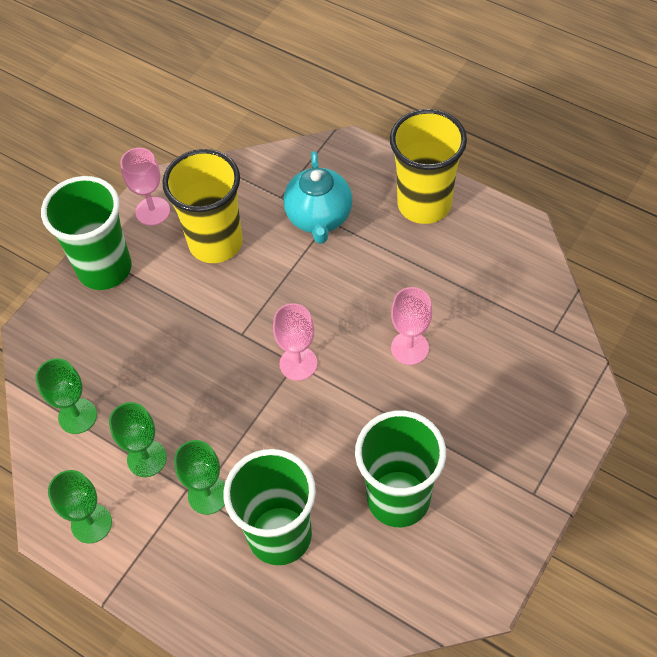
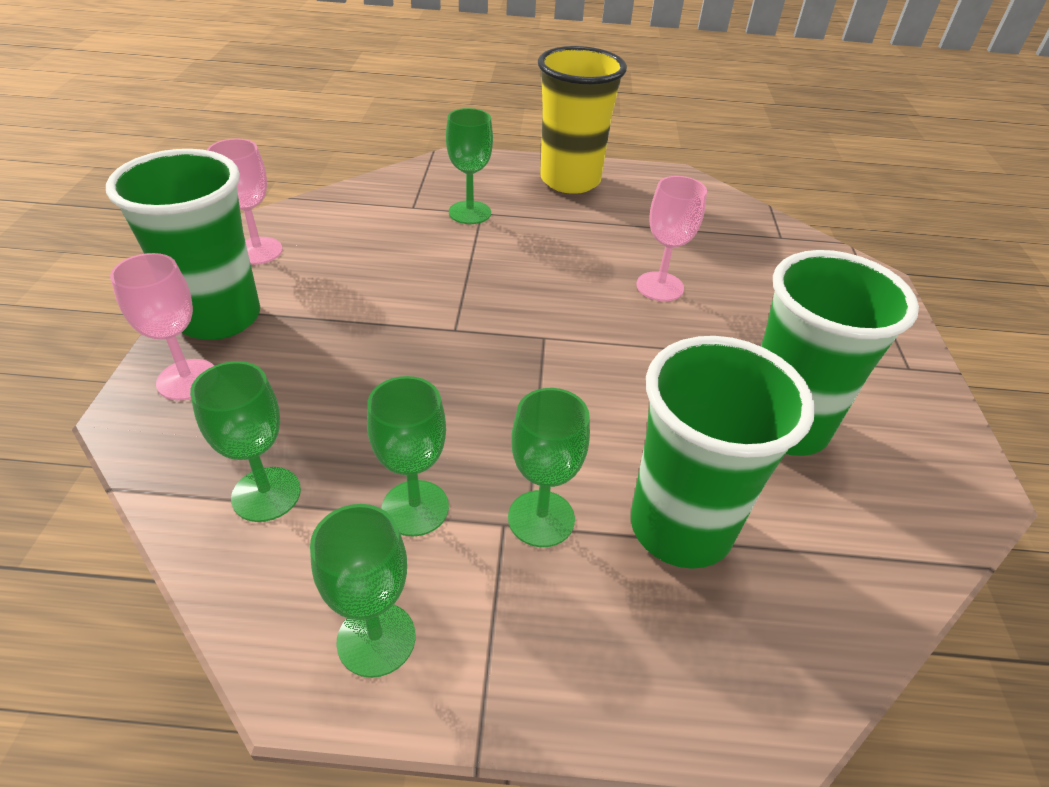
camera: 35 degrees left, 15 degrees down
yellow cup [162,149,243,263] -> none
pink goblet [273,303,317,381] -> pink goblet moved to [110,253,214,400]
turquoise teapot [283,151,352,244] -> green goblet [446,108,493,224]

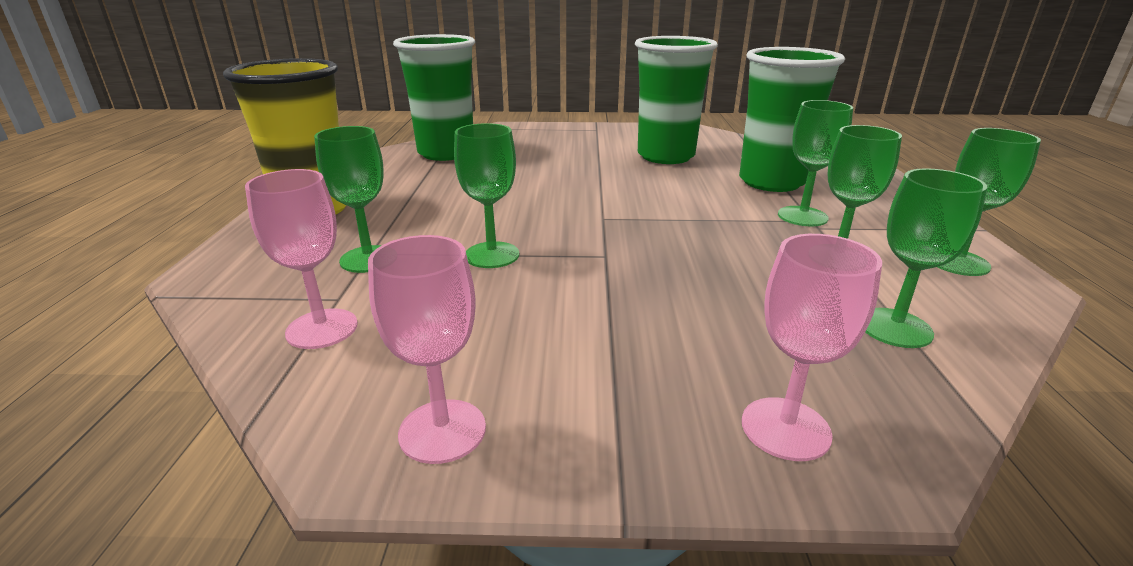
camera: 90 degrees left, 15 degrees down
green cup [106,149,260,340] -> green cup moved to [393,34,475,161]
pink goblet [636,176,707,301] -> pink goblet moved to [245,169,358,349]
none -> green goblet [454,123,519,268]

